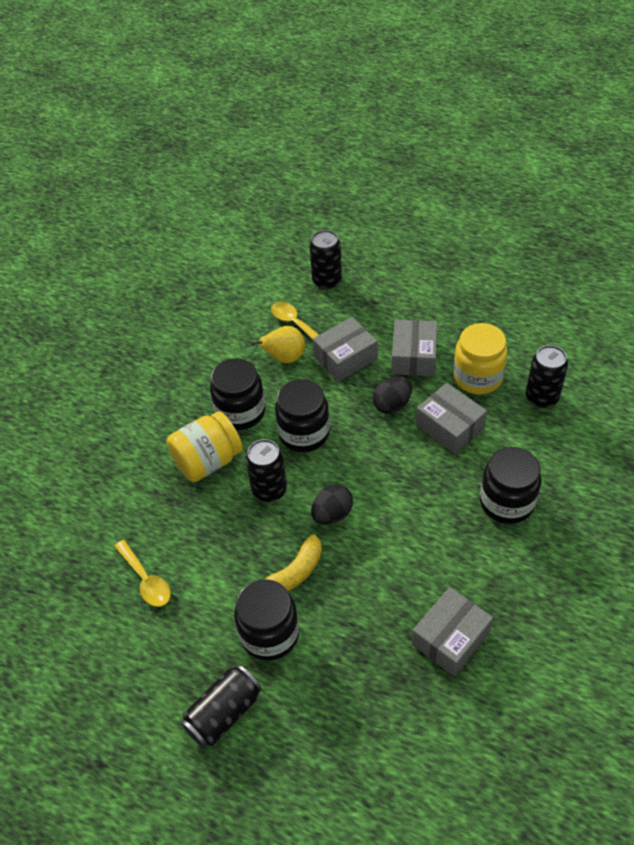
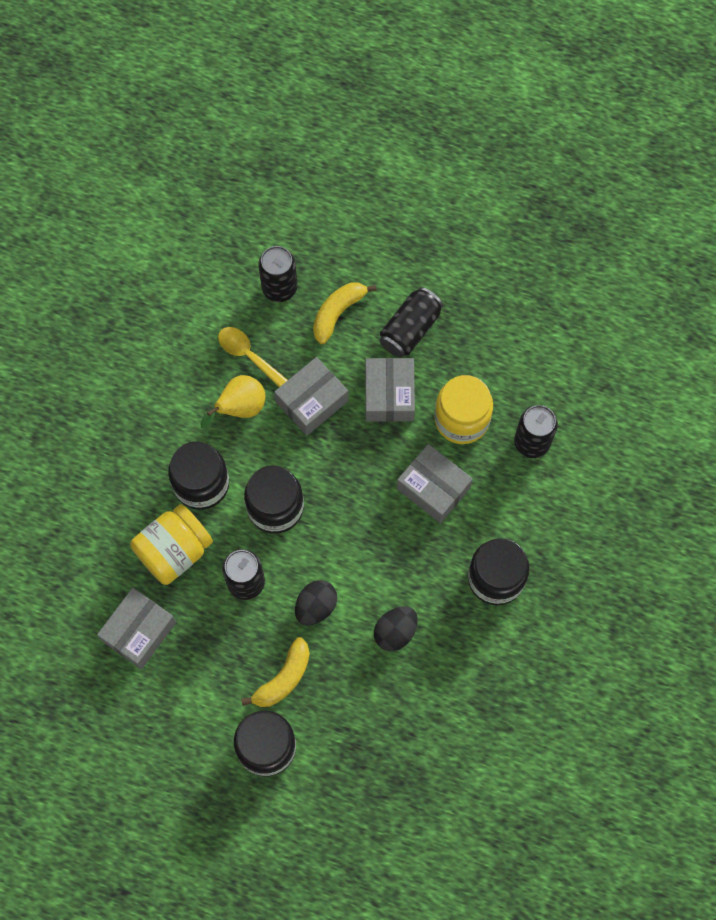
camera: 10 degrees left, 20 degrees up
yellow spoon [114,540,171,607] -> none
black can [181,665,262,748] -> black can moved to [379,287,443,358]
black egg [373,377,412,414] -> black egg moved to [374,606,418,651]
grey box [412,587,493,676] -> grey box moved to [97,588,176,669]
none -> yellow banana [313,283,377,344]

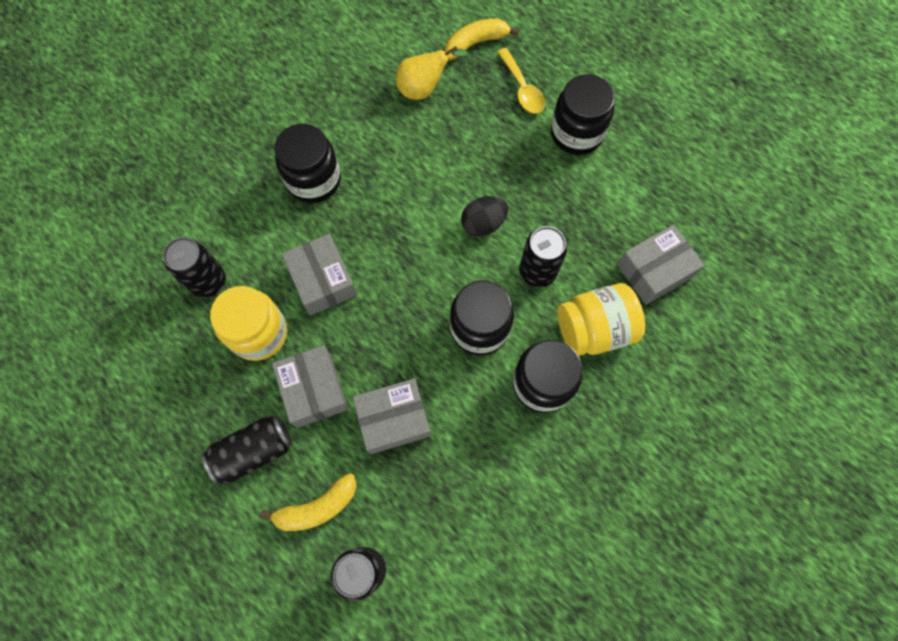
camera: 155 degrees left, 0 degrees up
yellow pear [200,375,265,428] -> yellow pear moved to [396,46,468,100]
yellow spoon [218,327,288,387] -> yellow spoon moved to [497,48,545,114]
yellow banana [241,637,310,707] -> yellow banana moved to [445,18,519,60]
grey box [365,358,415,422] -> grey box turned 45 degrees counterclockwise [272,345,348,428]
black egg [374,606,418,651] -> none

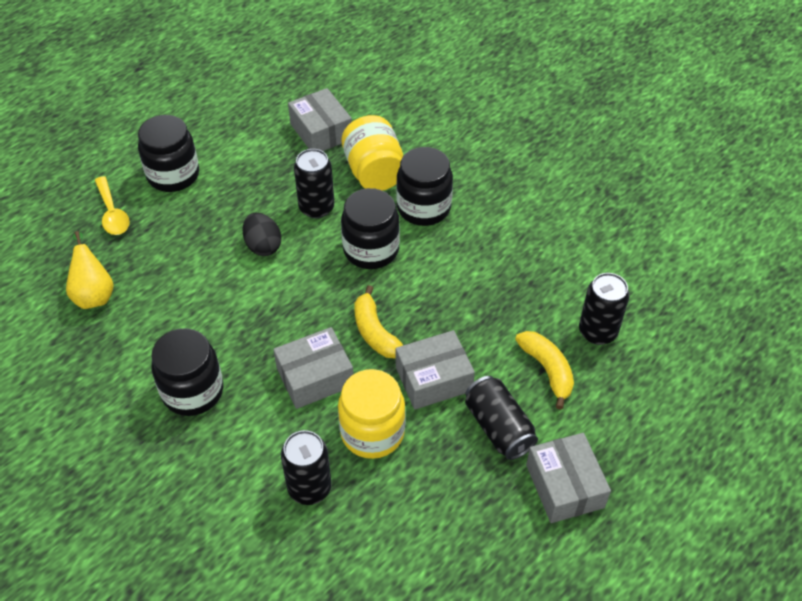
camera: 90 degrees left, 20 degrees down
grey box [353,379,431,454] -> grey box moved to [526,433,611,523]
yellow banana [445,18,519,60] -> yellow banana moved to [354,285,403,359]
yellow spoon [497,48,545,114] -> yellow spoon turned 90 degrees clockwise [95,176,130,235]

